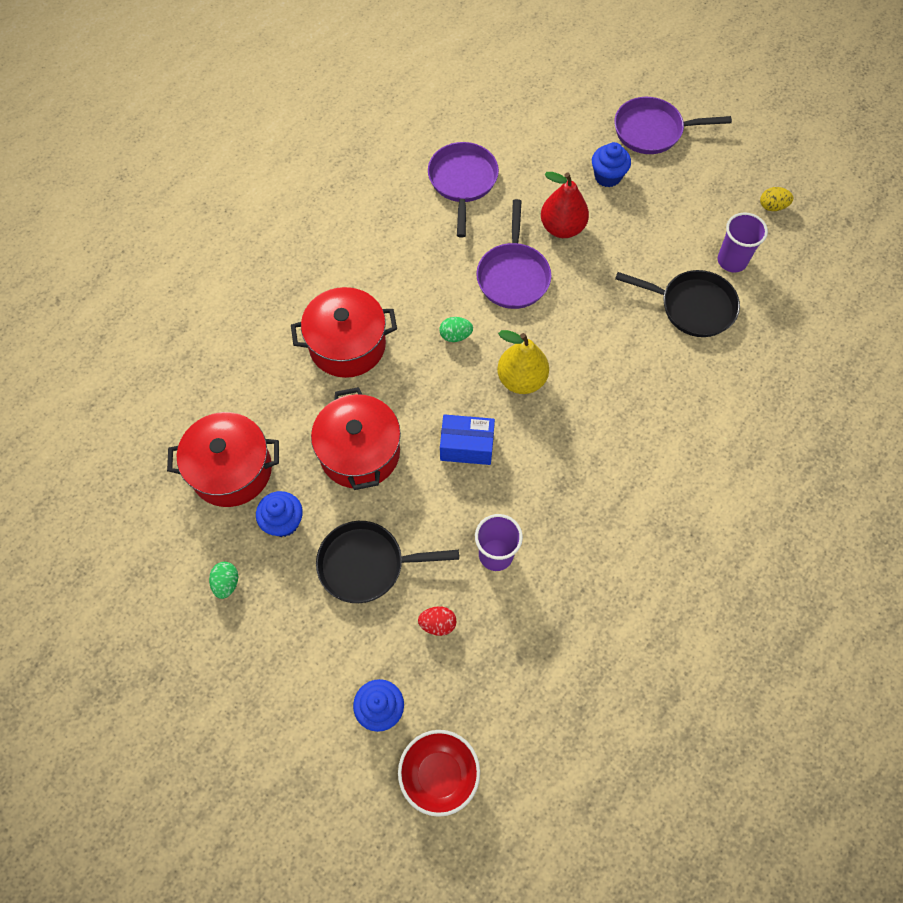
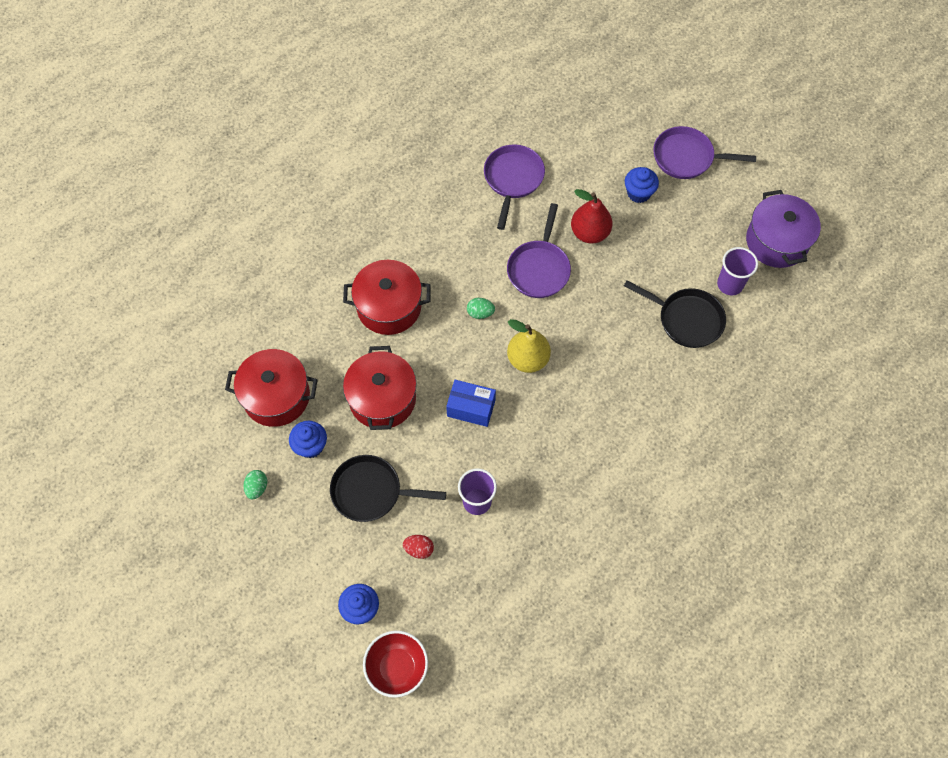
camera: 10 degrees right, 0 degrees up
yellow egg [760,187,793,211] -> purple pot [746,190,821,268]

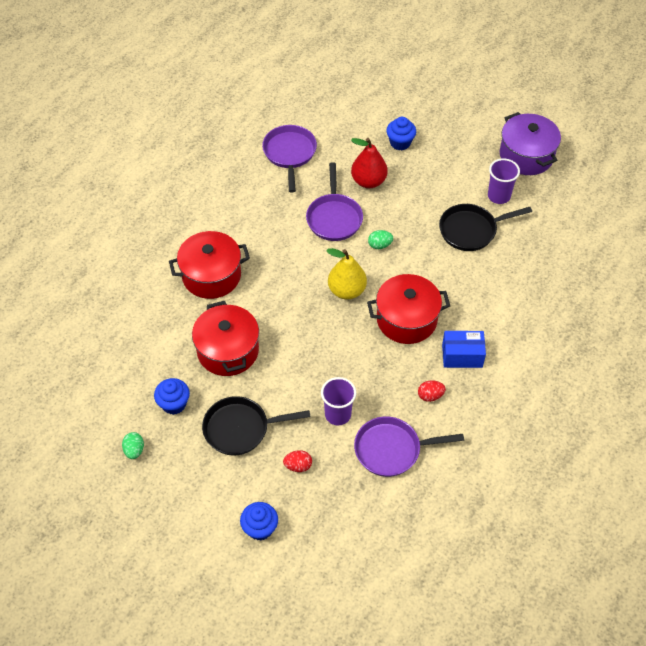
camera: 15 degrees left, 10 degrees down
red pot [225,349,318,427] -> red pot moved to [367,274,450,344]
red bowl [363,631,428,698] -> none
blue box [446,380,496,427] -> blue box moved to [442,331,486,368]
green egg [467,298,495,319] -> green egg moved to [368,230,393,249]
black pan [624,280,726,348] -> black pan turned 150 degrees clockwise [439,204,532,251]
purple pan [653,126,756,179] -> purple pan moved to [354,416,464,477]
none -> red egg [418,380,446,402]

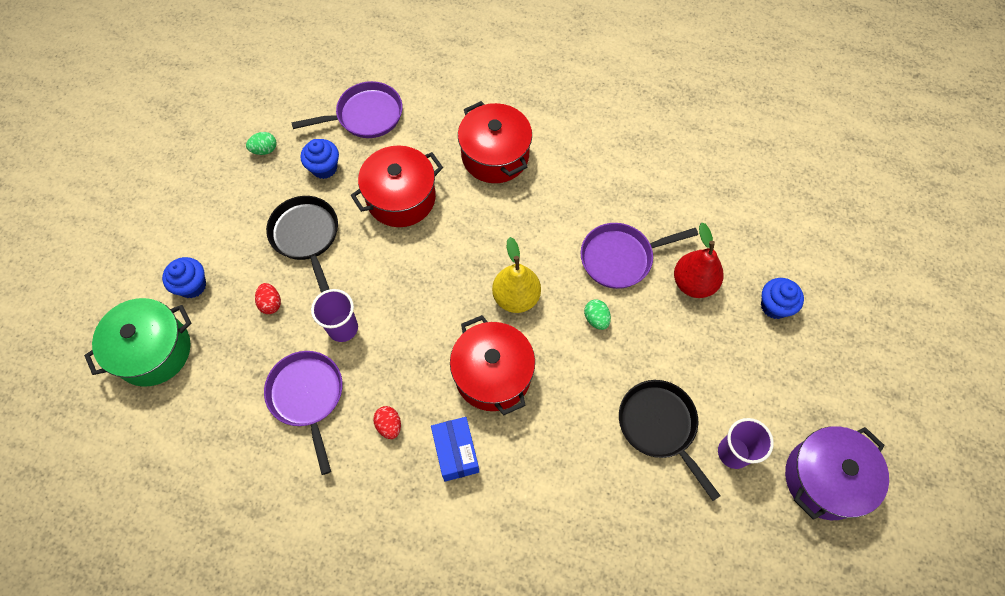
camera: 75 degrees right, 10 degrees up
purple pan [262,125,317,193] -> purple pan moved to [291,81,402,138]
none -> green pot [84,298,192,387]

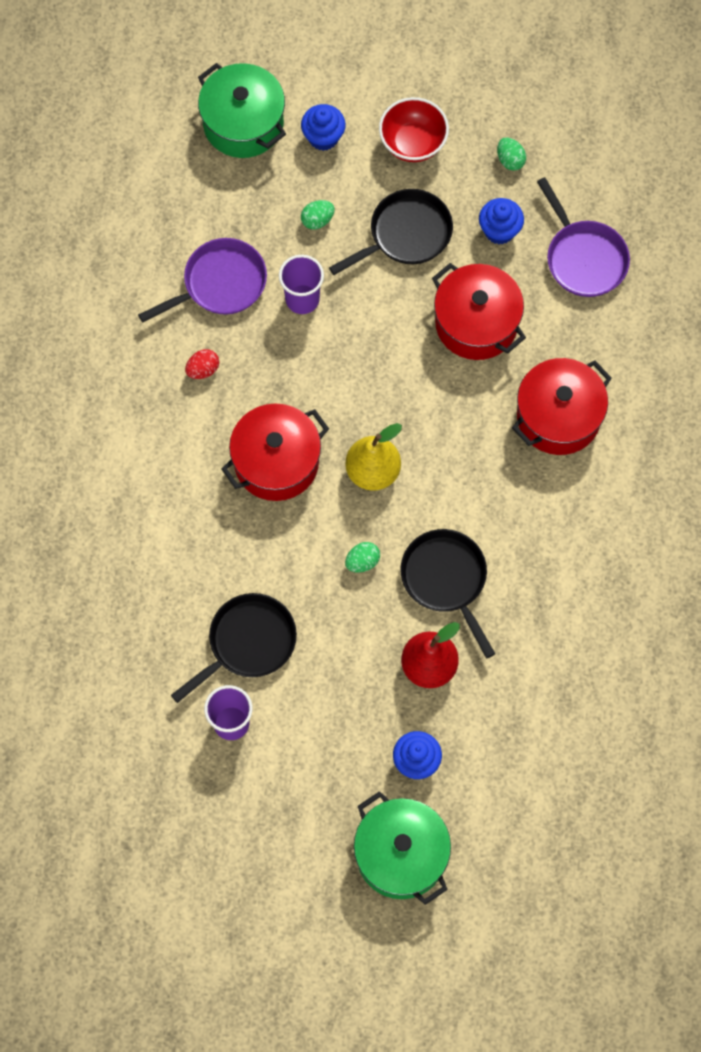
camera: 80 degrees right, 5 degrees up
red egg [255,283,281,314] -> green egg [301,200,335,229]
blue box [431,417,479,482] -> none
purple pan [581,223,698,289] -> black pan [400,529,495,658]
purple pot [785,426,889,520] -> none
none -> green pot [354,791,451,905]
none -> red bowl [379,97,449,162]

